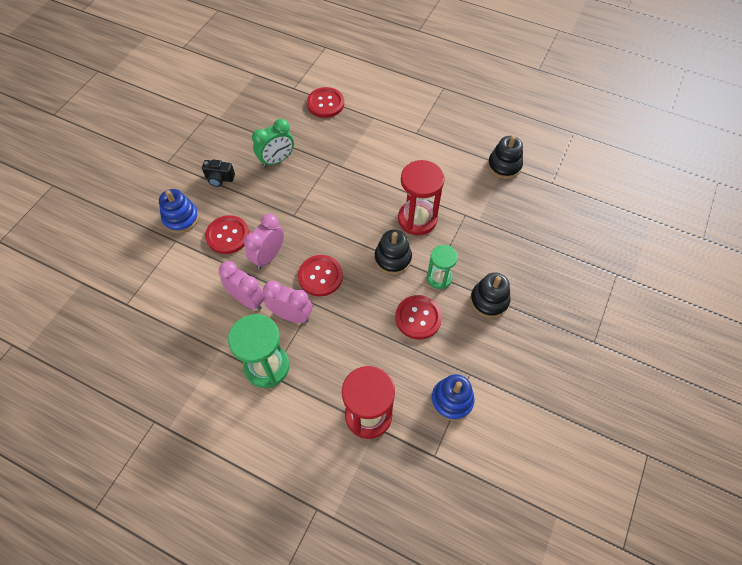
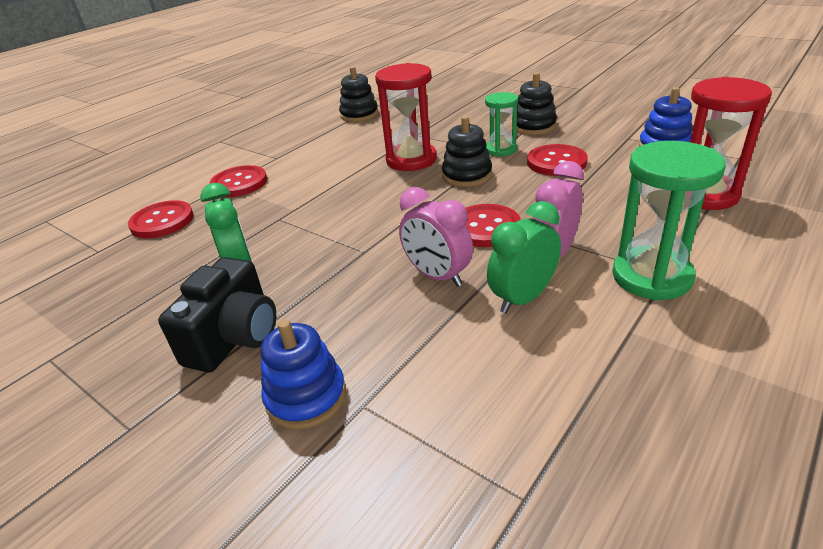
camera: 75 degrees left, 25 degrees down
black camera [202,160,235,187] -> black camera [158,257,276,372], size x1.74
red button [205,215,249,254] -> red button moved to [209,165,267,197]
pink clock [219,261,265,310] -> green clock [487,201,561,314]

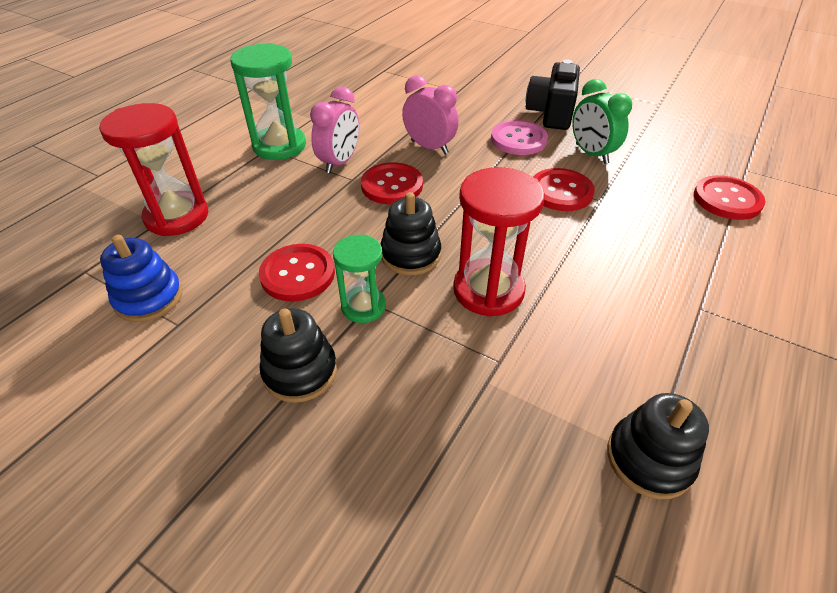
camera: 170 degrees right, 10 degrees up
red button [209,165,267,197] -> red button moved to [533,168,595,211]
blue stacking toy [261,320,346,429] -> none
green clock [487,201,561,314] -> none
none -> pink button [491,120,548,155]

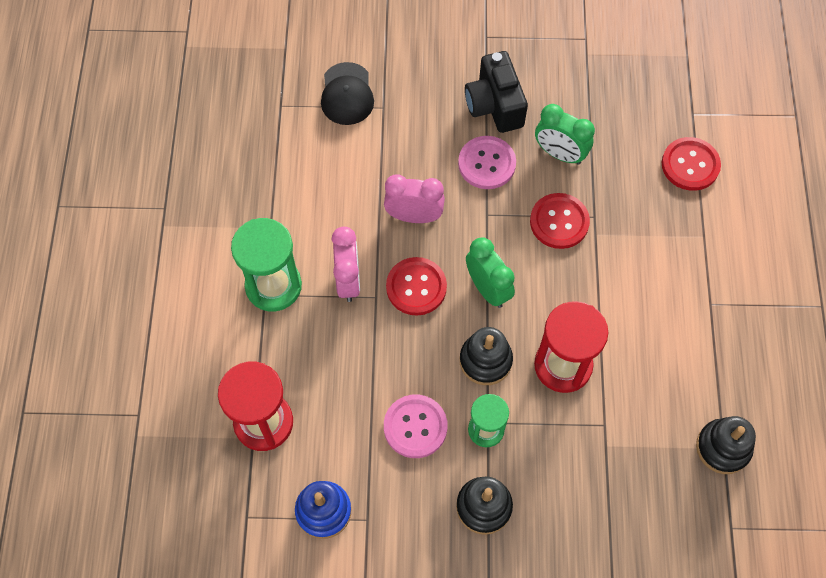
camera: 30 degrees left, 20 degrees up
red button [259,244,335,301] -> pink button [384,395,448,458]
none -> black cap [321,62,374,125]
none -> green clock [466,237,515,308]

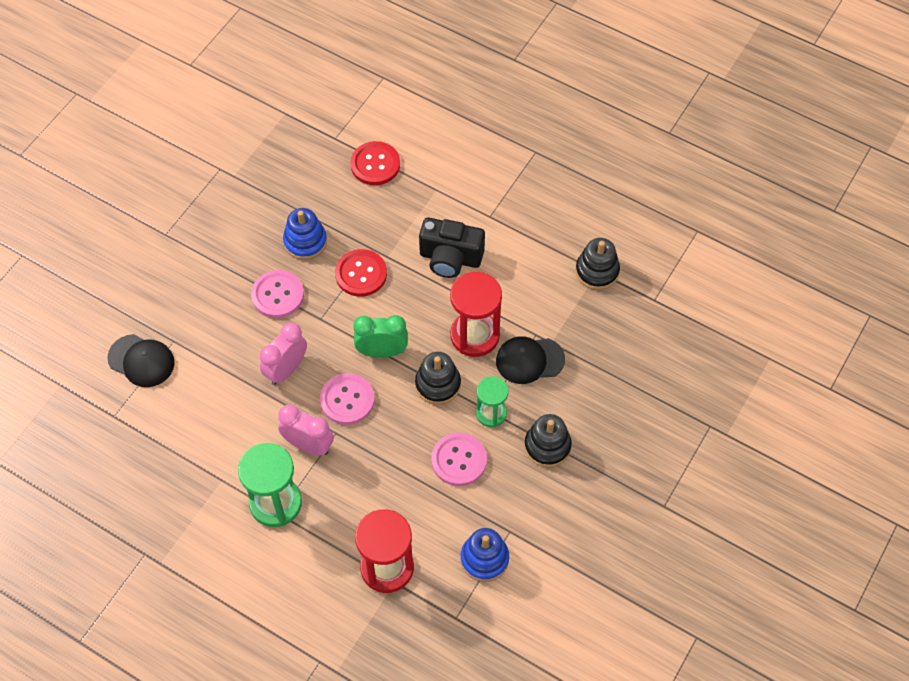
camera: 60 degrees left, 5 degrees down
red button [386,257,447,316] -> pink button [320,373,375,425]
black camera [465,51,528,133] -> black camera moved to [419,218,485,278]
green clock [535,104,595,165] -> blue stacking toy [283,208,327,260]
none -> black cap [496,336,565,384]

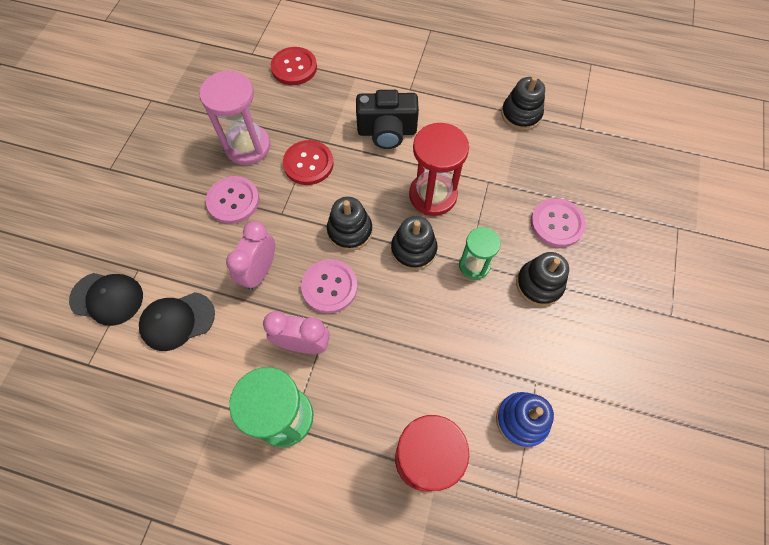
camera: 15 degrees left, 5 degrees up
blue stacking toy [283,208,327,260] -> pink hourglass [199,70,270,165]
green clock [353,315,408,358] -> black stacking toy [327,197,372,251]
pink button [431,433,487,486] -> pink button moved to [531,198,586,247]
black cap [496,336,565,384] -> black cap moved to [139,292,215,351]

